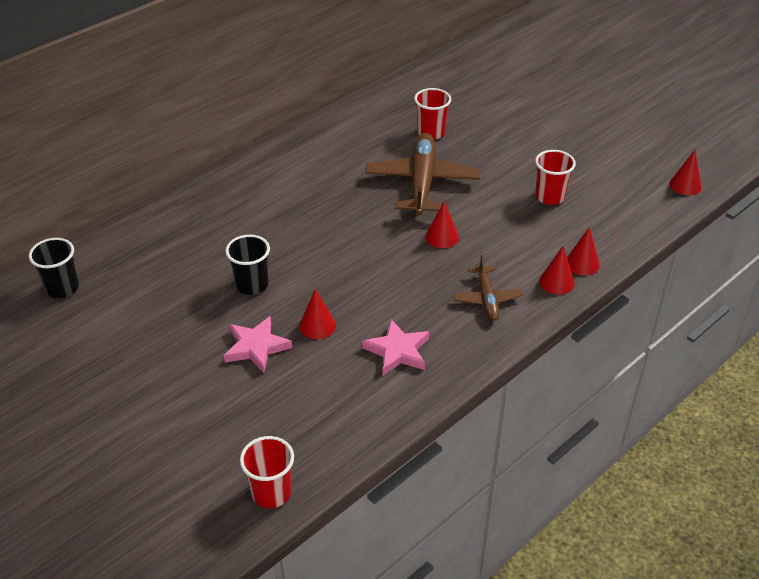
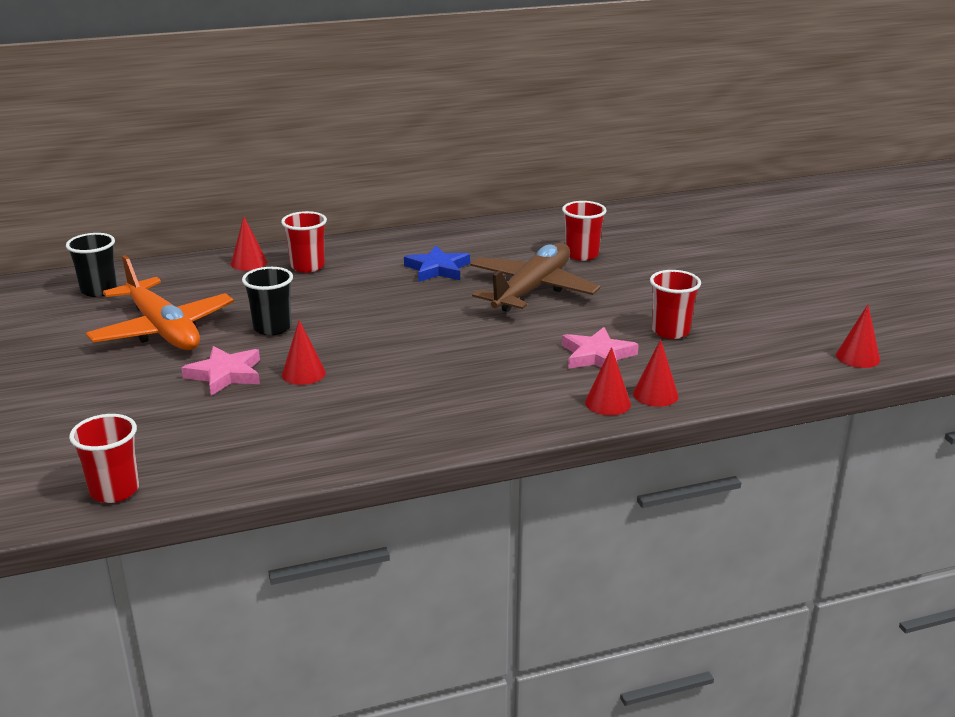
camera: 25 degrees right, 15 degrees down
pink star [362,319,429,375] -> pink star moved to [562,327,639,369]
red cone [426,201,459,248] -> red cone moved to [231,217,267,271]
brown plane [453,255,523,320] -> none
none -> orange plane [86,255,234,350]
none -> red cup [281,211,327,273]
none -> blue star [404,246,470,282]

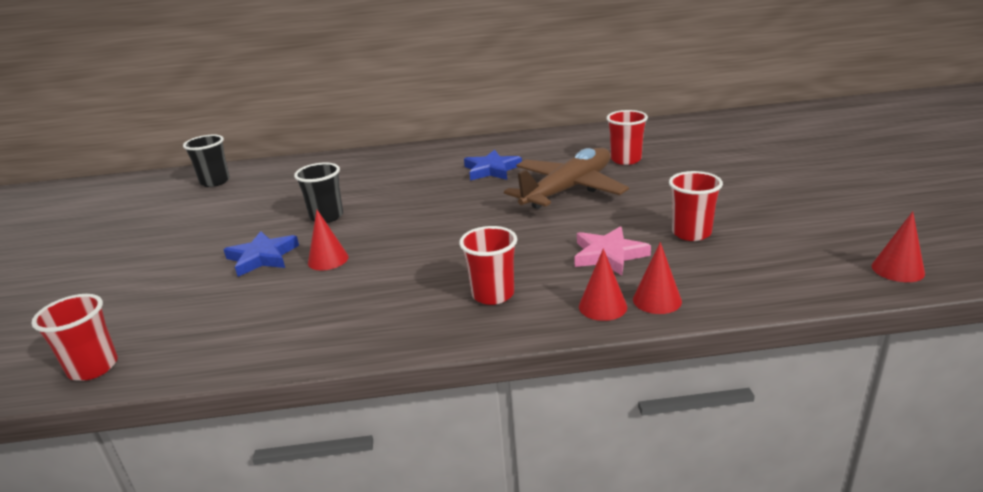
camera: 15 degrees right, 0 degrees up
orange plane [86,255,234,350] -> none
pink star [181,346,260,396] -> blue star [223,231,299,277]
red cone [231,217,267,271] -> none
red cup [281,211,327,273] -> red cup moved to [459,226,517,305]

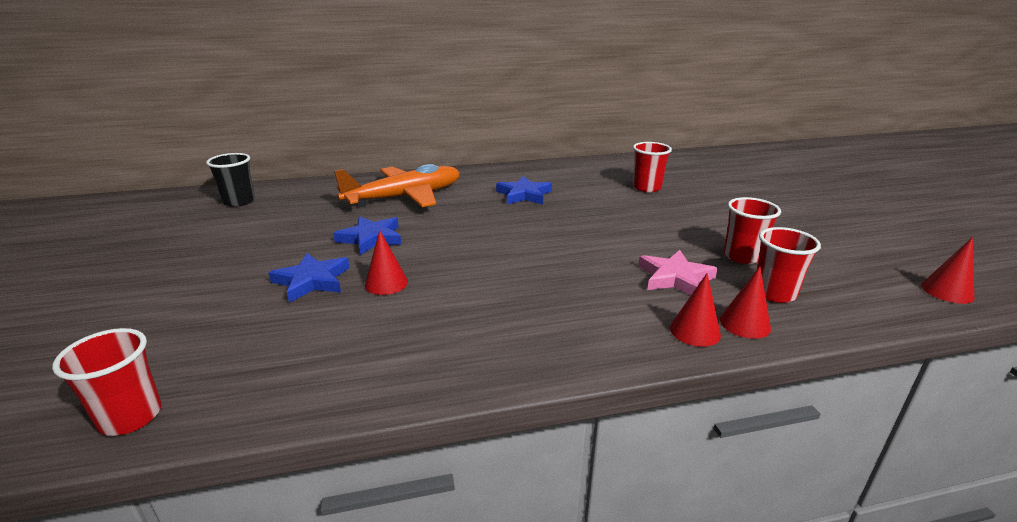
camera: 10 degrees left, 0 degrees up
black cup [294,163,343,223] -> blue star [333,216,401,255]
red cup [459,226,517,305] -> red cup moved to [757,227,821,303]
brown plane [504,148,629,209] -> none
none -> orange plane [334,164,460,207]

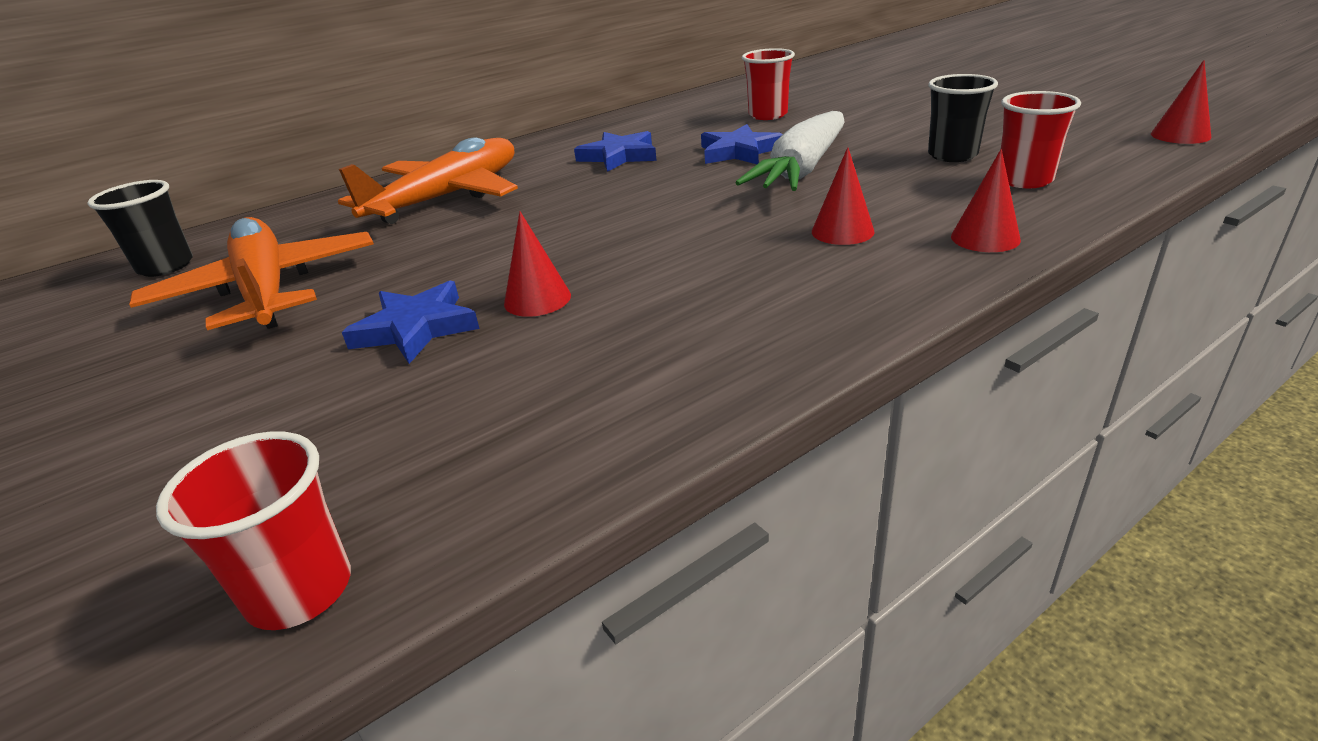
camera: 20 degrees left, 5 degrees up
blue star [333,216,401,255] -> blue star moved to [701,124,783,164]
pink star [638,250,718,295] -> none
red cone [720,266,771,339] -> red cone moved to [812,147,875,245]
red cup [724,197,781,264] -> black cup [928,74,998,162]
none -> orange plane [129,217,374,330]
none -> white carrot [735,111,845,191]

